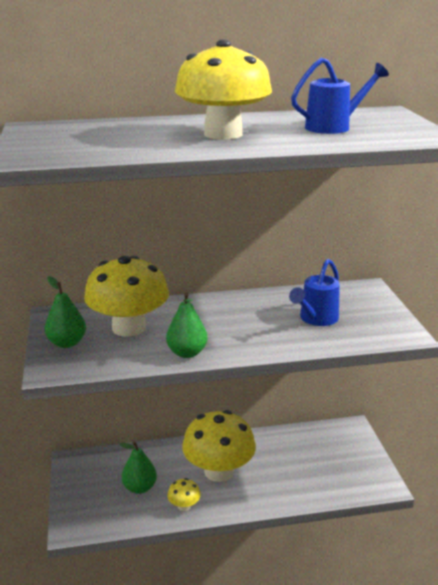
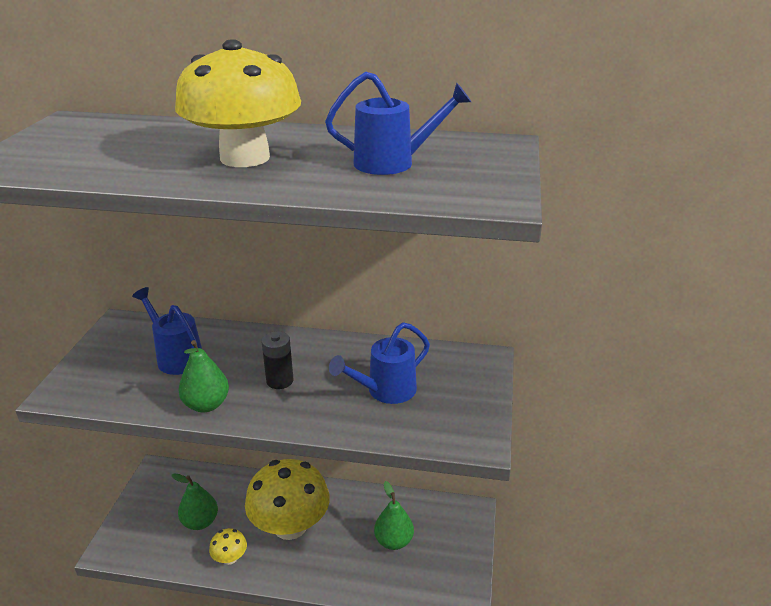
camera: 20 degrees right, 5 degrees up
green pear [45,276,86,348] -> green pear moved to [374,481,414,550]
yellow mushroom [84,256,169,337] -> blue watering can [132,287,202,375]
none -> black battery [261,331,294,389]

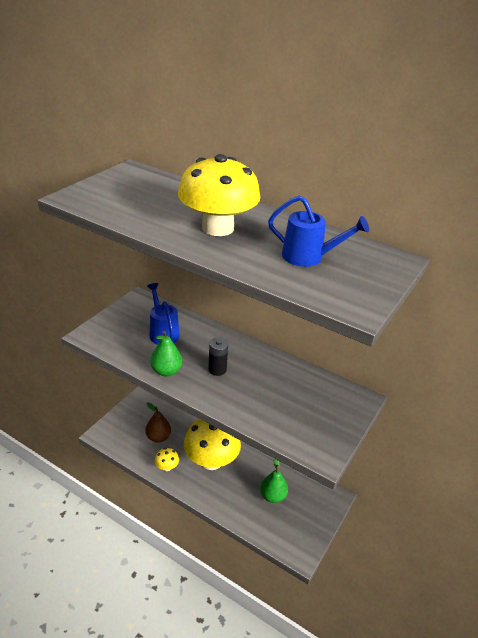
camera: 20 degrees right, 5 degrees up
green pear [171,473,218,530] -> brown pear [145,402,171,442]
blue watering can [329,322,430,404] -> none

